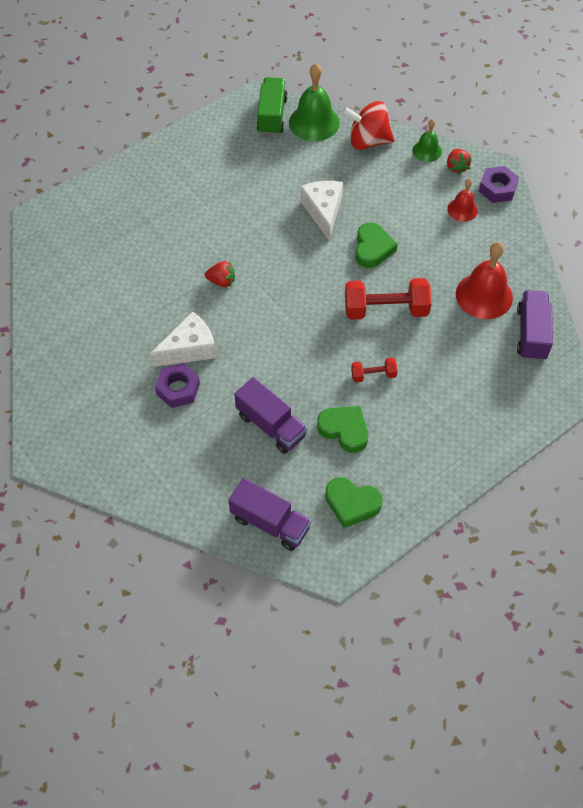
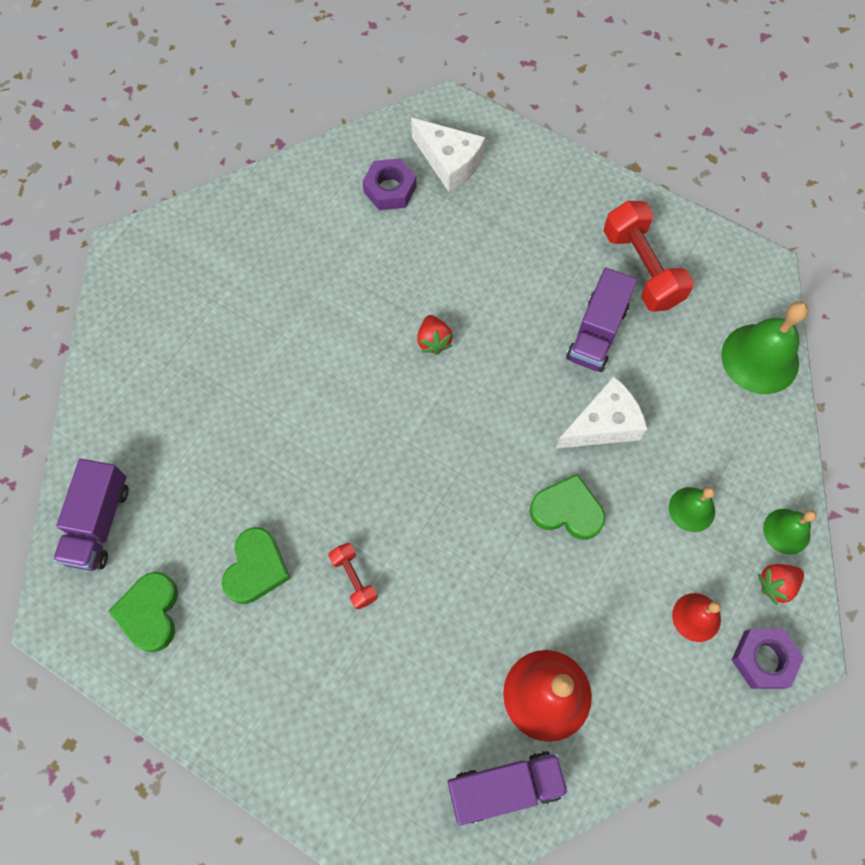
camera: 70 degrees right, 10 degrees up
white cheese [150,311,216,367] -> white cheese moved to [411,118,485,192]
purple nut [155,363,200,408] -> purple nut moved to [362,158,416,210]
purple truck [234,377,307,454] -> purple truck moved to [566,268,637,372]
green truck [257,77,288,135] -> none
red spinning top [342,101,395,150] -> none
red dumbbell [345,278,431,320] -> red dumbbell moved to [603,201,694,312]
green heart [355,222,398,268] -> green heart turned 150 degrees counterclockwise [530,474,605,540]
none -> green bell [669,487,715,532]

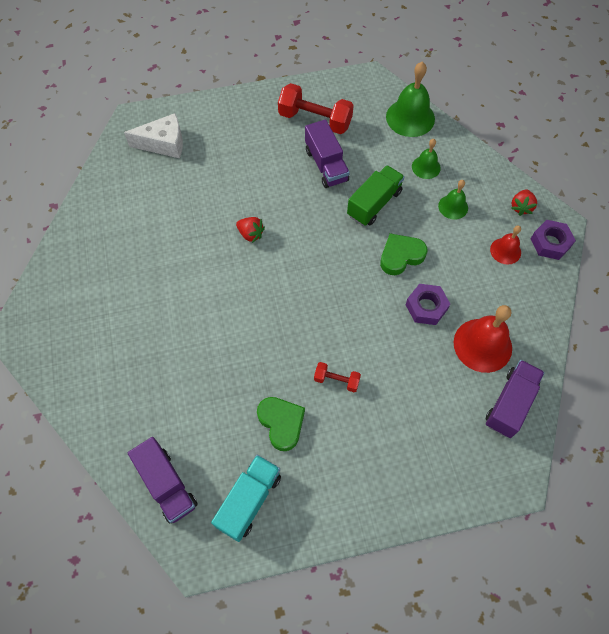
camera: 45 degrees left, 5 degrees down
green heart [108,572,178,652] -> turquoise truck [211,455,281,542]
purple nut [362,158,416,210] -> purple nut moved to [406,284,450,325]
white cheese [556,376,648,449] -> green truck [347,165,405,226]
green bell [763,509,817,554] -> green bell moved to [412,139,441,179]

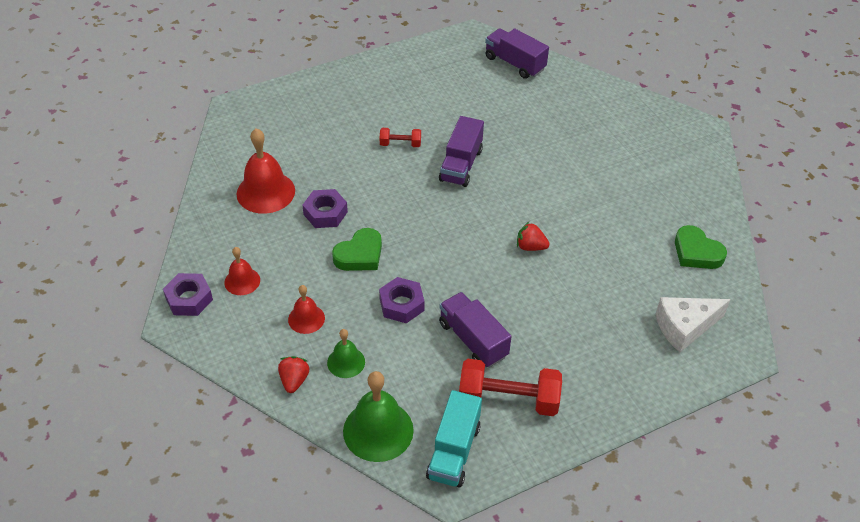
camera: 165 degrees right, 15 degrees down
turquoise truck [211,455,281,542] -> turquoise truck moved to [426,390,482,488]
green heart [257,397,305,451] -> green heart moved to [675,225,727,269]
green truck [347,165,405,226] -> purple nut [379,277,425,323]
green bell [438,180,468,220] -> red bell [288,285,325,334]
purple truck [486,360,545,438] -> purple truck moved to [439,116,484,187]
red strawberry [511,190,537,216] -> red strawberry moved to [278,356,310,393]

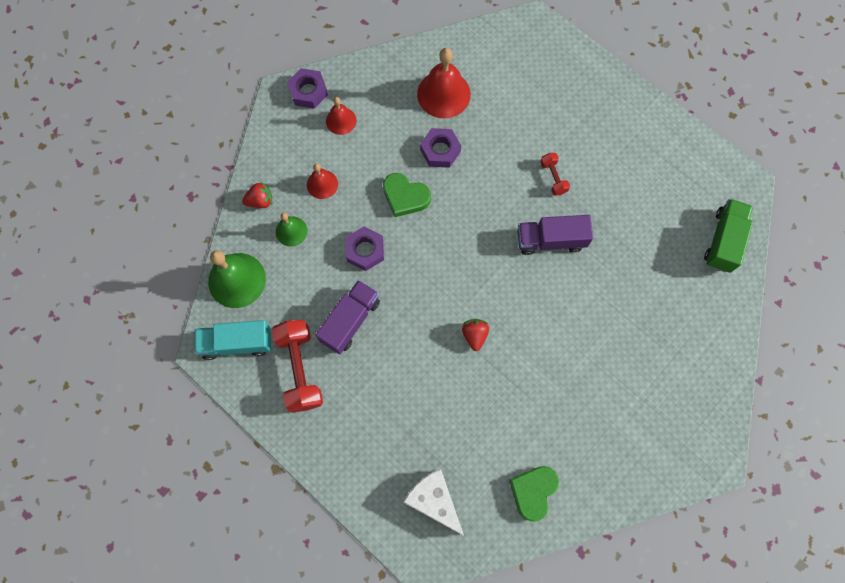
camera: 70 degrees right, 25 degrees up
purple truck [485,28,549,79] -> green truck [704,199,753,273]

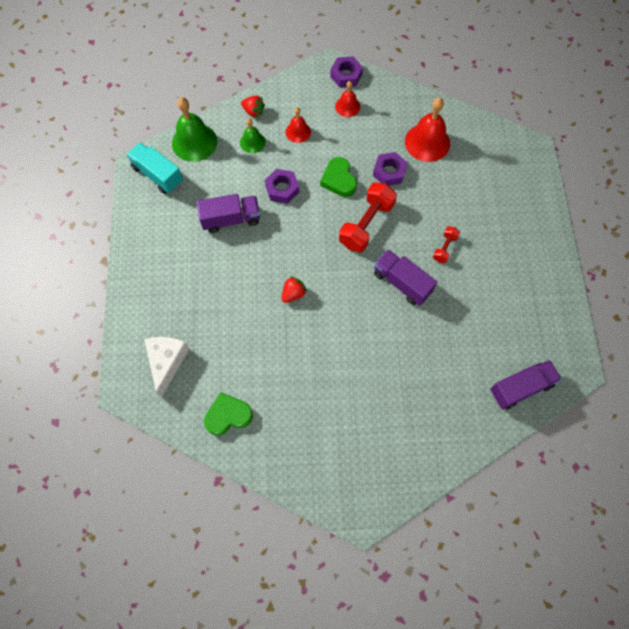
camera: 45 degrees right, 5 degrees down
red dumbbell [272,320,323,413] -> red dumbbell moved to [339,182,397,252]
green truck [704,199,753,273] -> purple truck [490,360,562,409]

